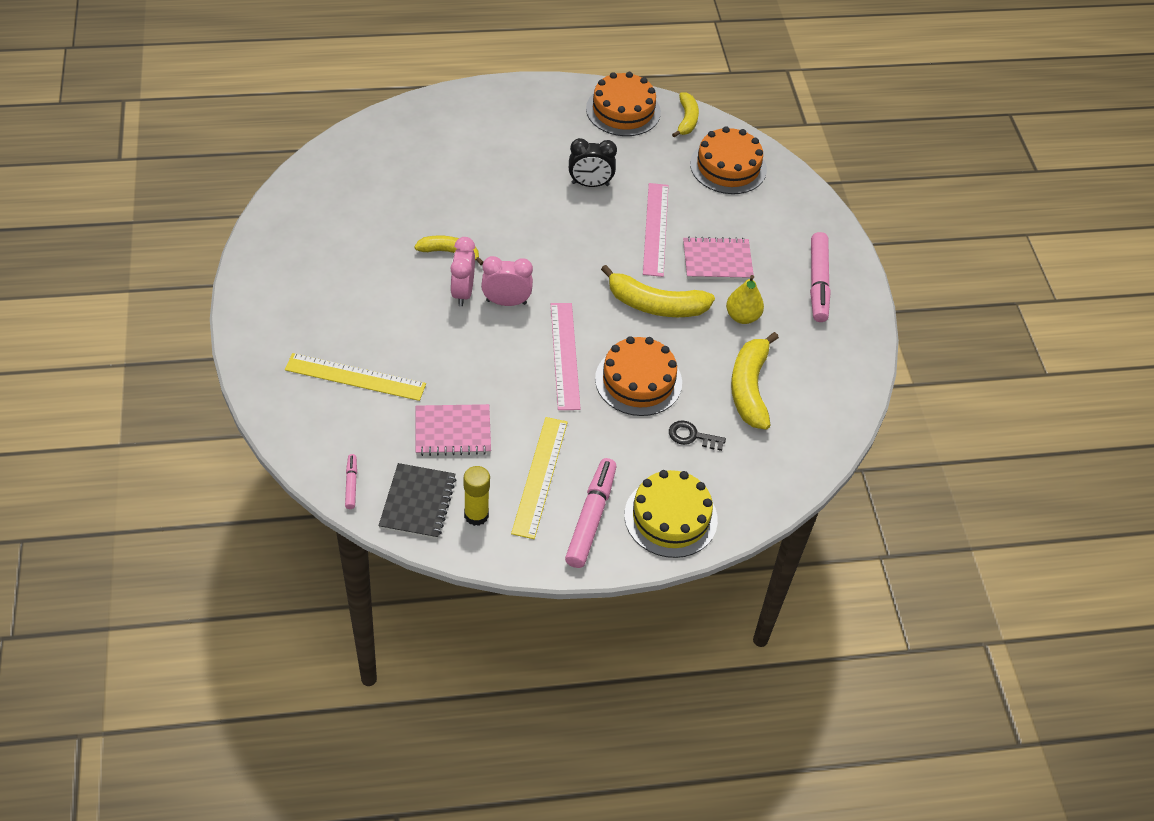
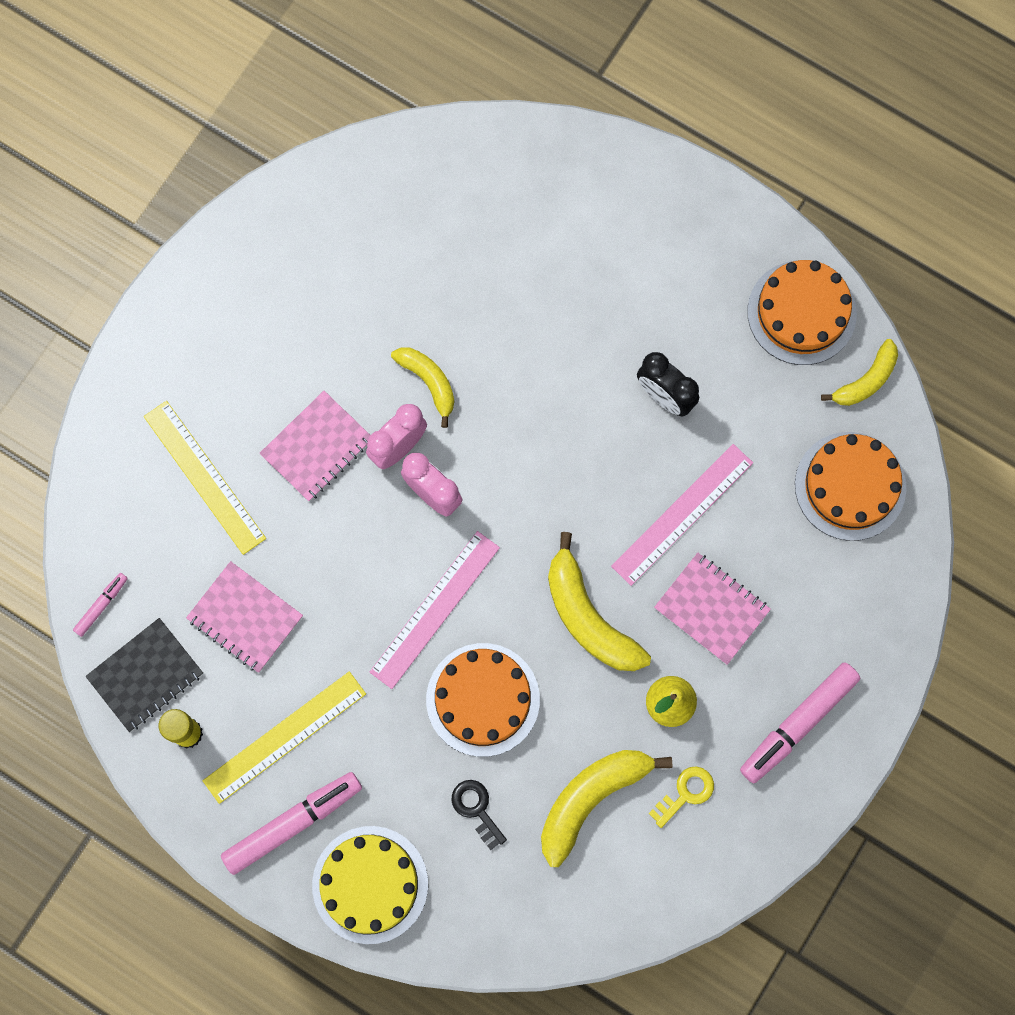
camera: 45 degrees right, 25 degrees up
none -> pink notebook [260,391,370,502]
none -> yellow key [648,767,714,828]

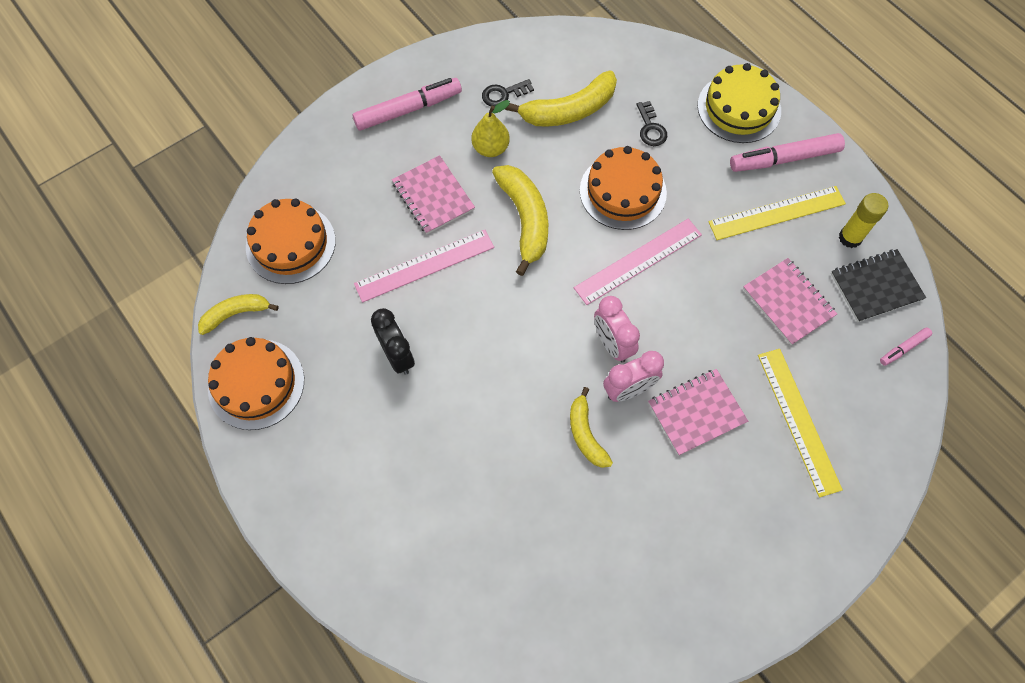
camera: 160 degrees left, 10 degrees down
yellow key [648,767,714,828] -> black key [482,79,534,107]

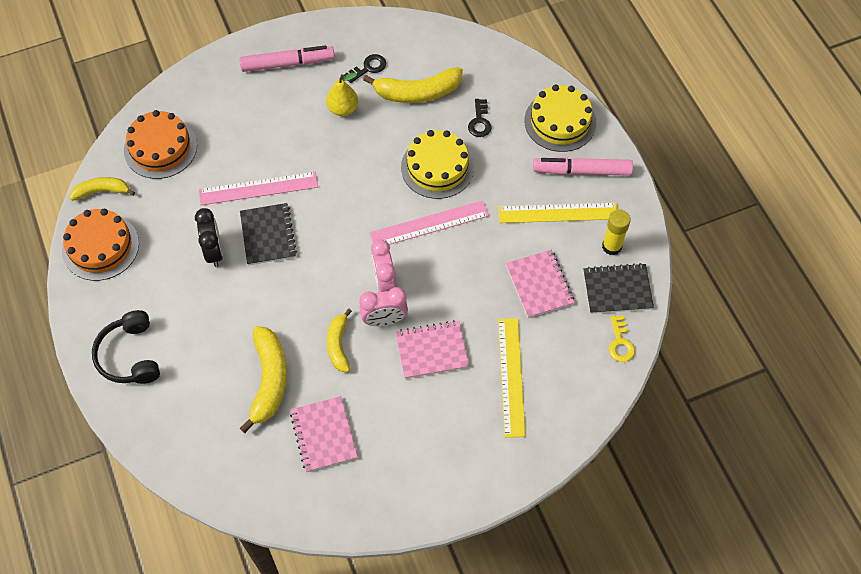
camera: 15 degrees right, 5 degrees down
pink notebook [392,155,475,234] -> pink notebook moved to [290,396,358,472]
black key [482,79,534,107] -> black key turned 150 degrees clockwise [344,54,386,83]
yellow banana [492,165,548,276] -> yellow banana moved to [240,326,287,433]
orange cake [580,146,667,230] -> yellow cake [401,130,474,199]
pink marker [880,327,932,366] -> yellow key [609,316,635,362]
none -> black headphones [92,310,160,384]
none -> black notebook [240,203,297,265]

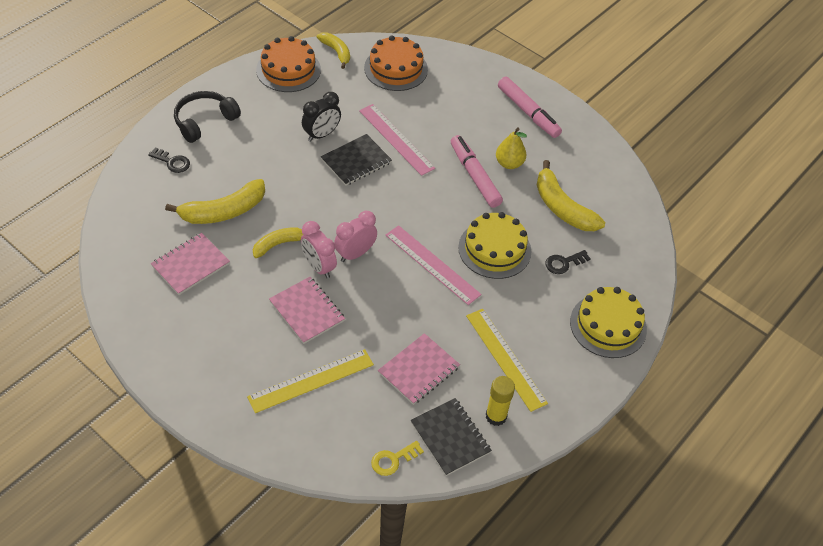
camera: 60 degrees right, 10 degrees down
black key [344,54,386,83] -> black key moved to [148,147,190,173]
pink marker [533,157,633,176] -> pink marker moved to [451,135,503,208]

